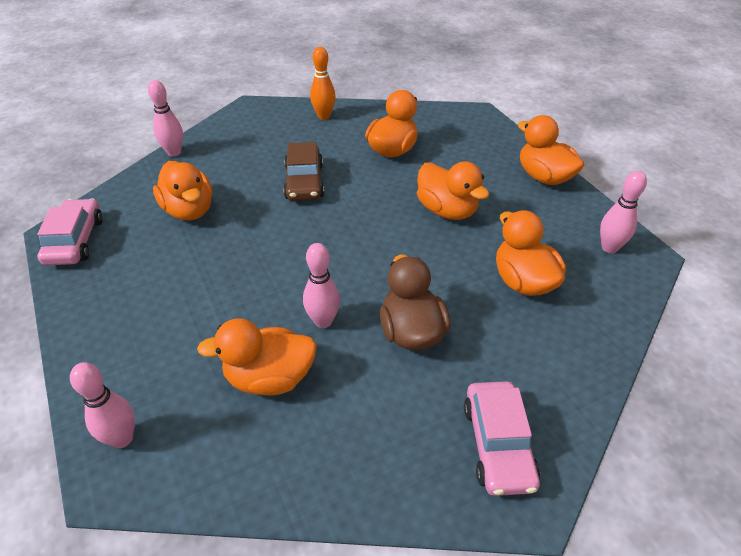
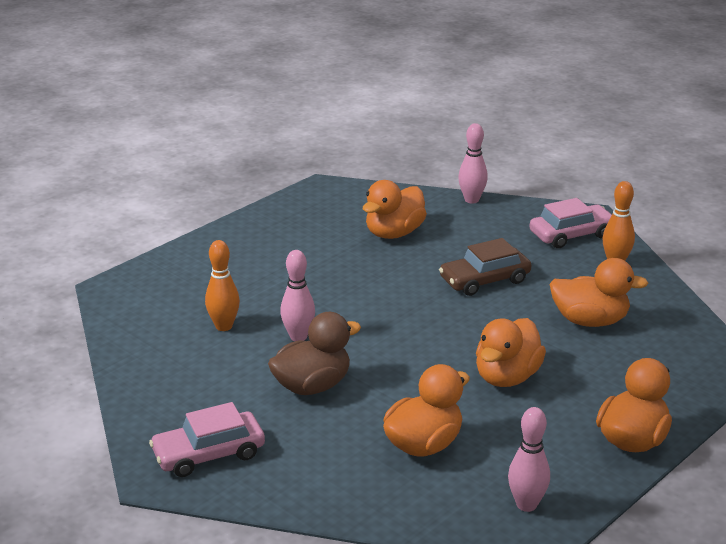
camera: 70 degrees right, 15 degrees down
pink car [37,199,103,265] -> pink car moved to [529,198,612,248]
pink bowling pin [70,362,135,448] -> none
orange duck [197,318,317,396] -> orange bowling pin [205,240,240,331]

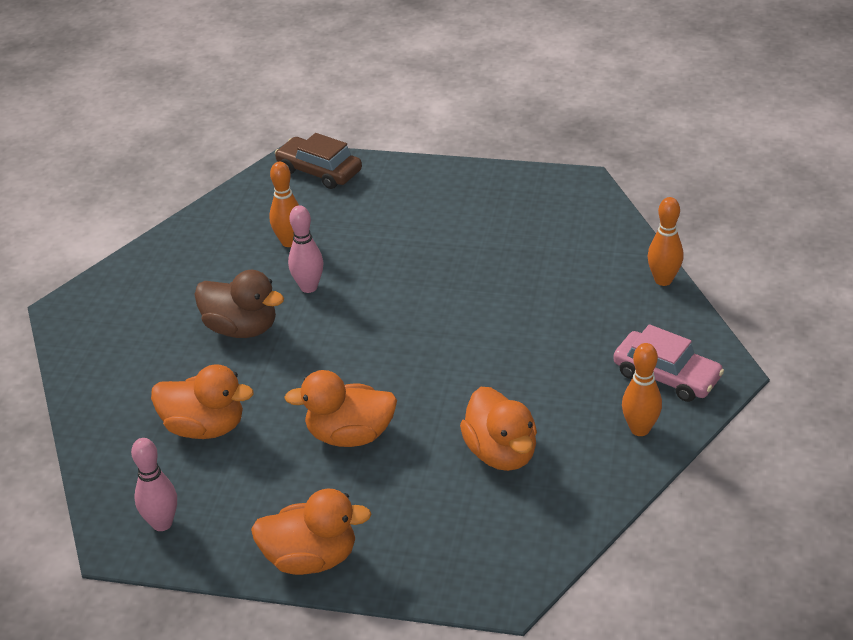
camera: 60 degrees right, 10 degrees up
pink car [149,402,265,477] -> none
orange duck [363,180,427,239] -> none
brown car [439,238,531,296] -> brown car moved to [275,133,362,189]
pink bowling pin [458,123,488,204] -> orange bowling pin [648,197,683,286]

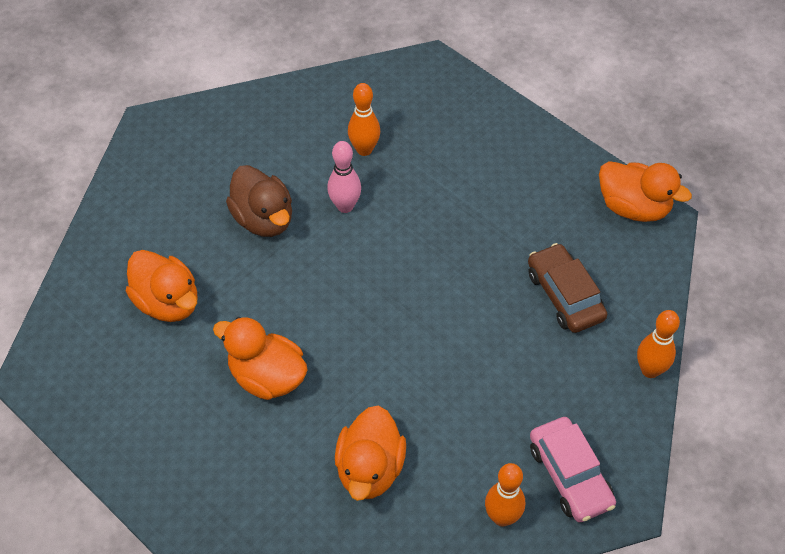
camera: 30 degrees right, 15 degrees up
pink bowling pin [131,438,177,531] -> none
orange duck [251,489,372,575] -> orange duck moved to [599,161,692,222]
brown car [275,133,362,189] -> brown car moved to [528,243,607,333]

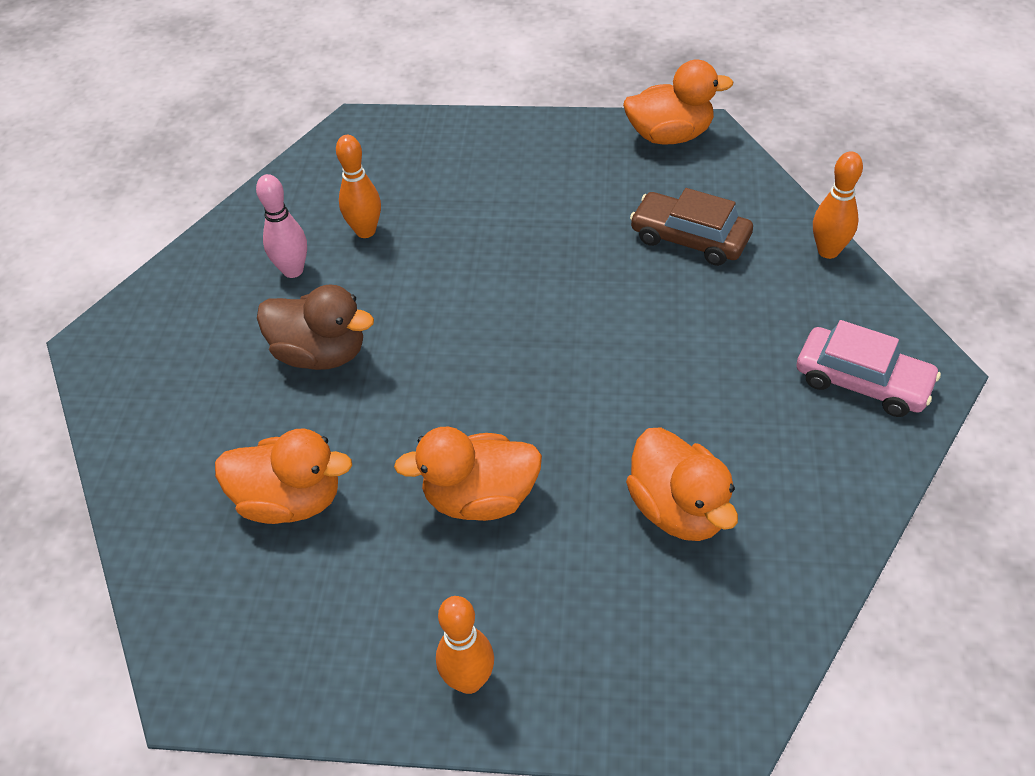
camera: 35 degrees left, 5 degrees down
pink bowling pin [327,141,361,213] -> pink bowling pin moved to [256,174,307,278]
orange bowling pin [485,463,525,527] -> orange bowling pin moved to [436,596,494,694]

